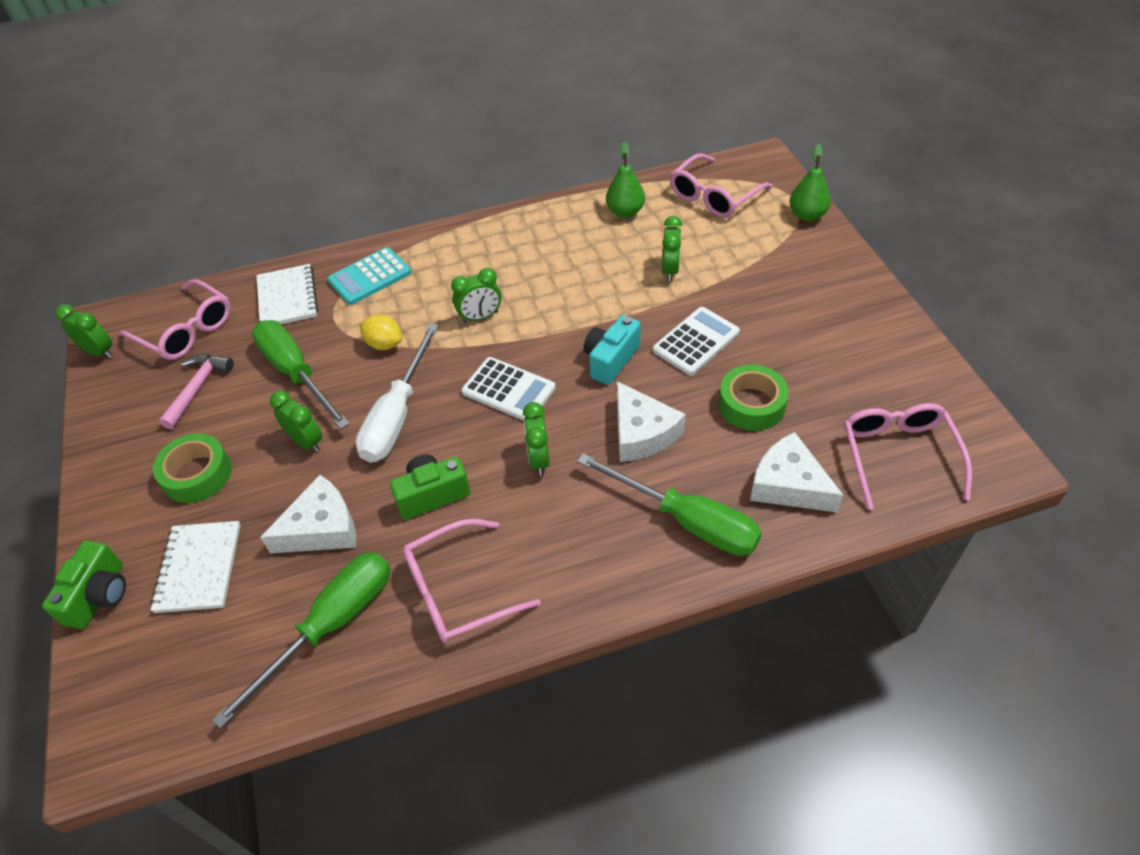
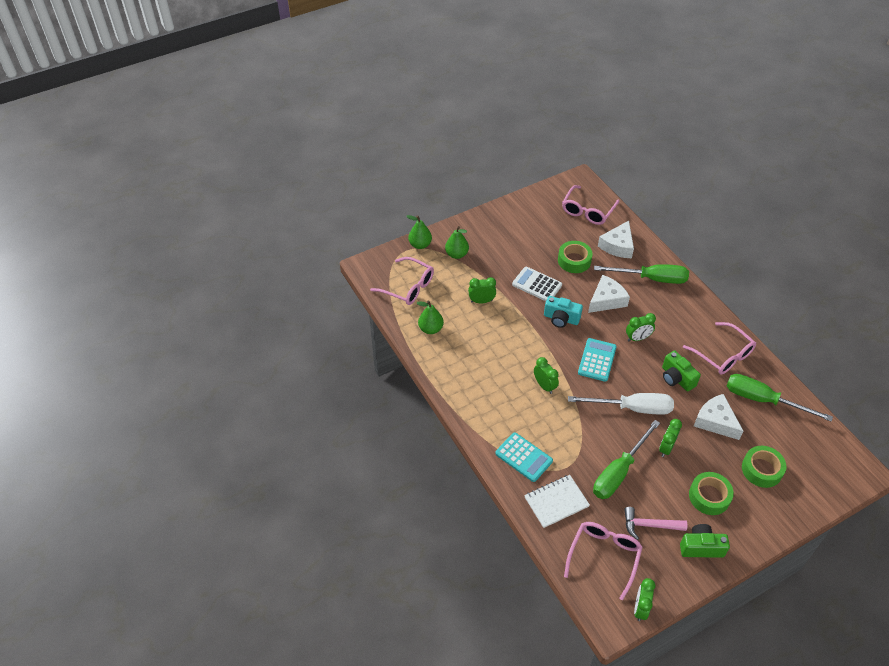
camera: 105 degrees left, 0 degrees up
green camera [42,541,126,629] -> green camera moved to [680,524,730,558]
white notebook [150,521,241,613] -> green tape [742,446,786,488]
yellow lemon [359,314,402,350] -> none
white calculator [462,357,556,421] -> turquoise calculator [578,338,617,382]
green screwdriver [577,453,762,556] -> green screwdriver turned 75 degrees clockwise [594,264,689,284]
pink glasses [844,403,972,510] -> pink glasses turned 45 degrees counterclockwise [562,185,619,225]
none -> green pear [445,226,469,259]

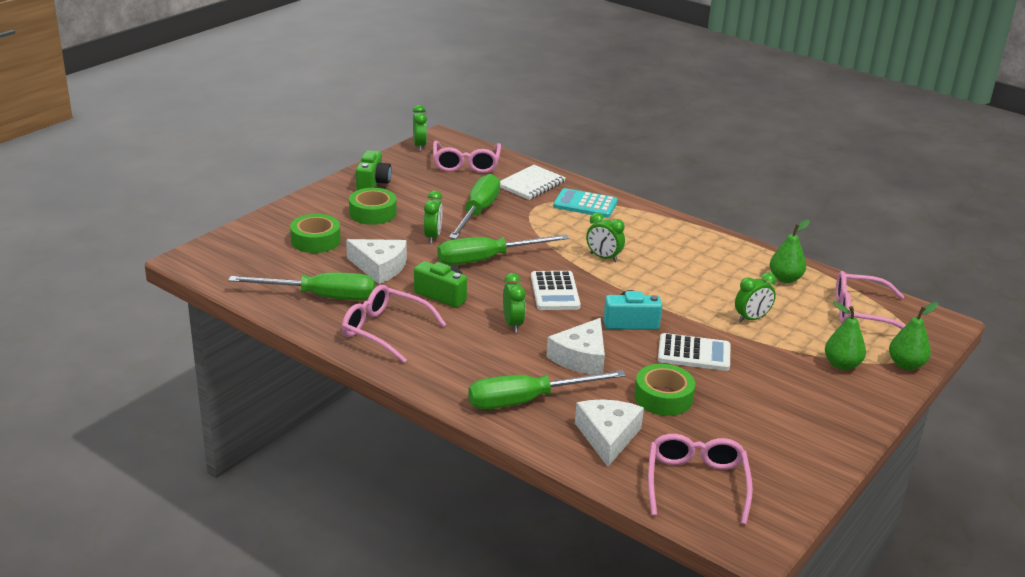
camera: 155 degrees right, 20 degrees down
white screwdriver [568,393,674,415] -> green screwdriver [437,234,569,265]
turquoise calculator [578,338,617,382] -> white calculator [531,271,581,310]
pink hammer [624,507,687,540] -> none
green clock [626,313,656,341] -> green clock turned 120 degrees clockwise [503,273,526,332]
green camera [680,524,730,558] -> green camera turned 60 degrees counterclockwise [356,150,391,190]

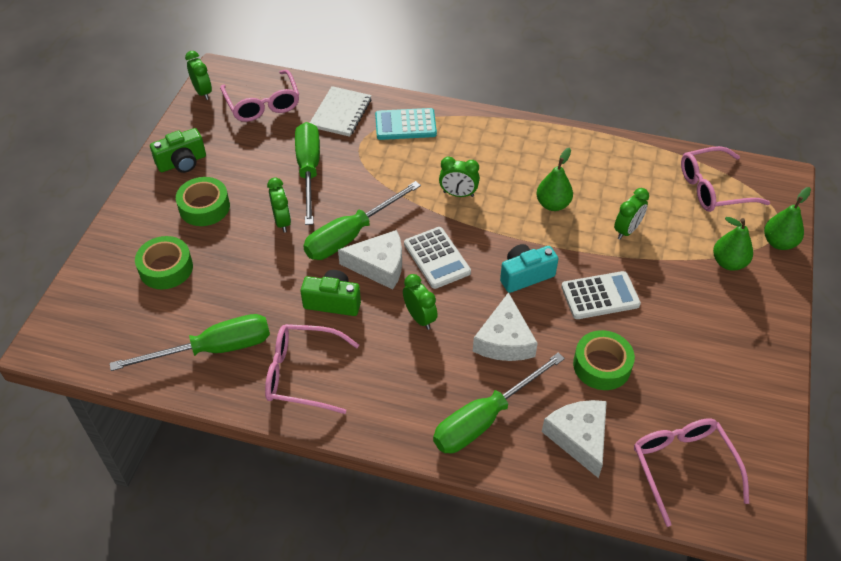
camera: 20 degrees left, 20 degrees up
white cheese [346,239,407,284] -> white cheese moved to [338,230,402,290]
green camera [356,150,391,190] -> green camera turned 75 degrees clockwise [150,128,206,173]
green pear [770,219,810,283] -> green pear moved to [536,148,573,211]

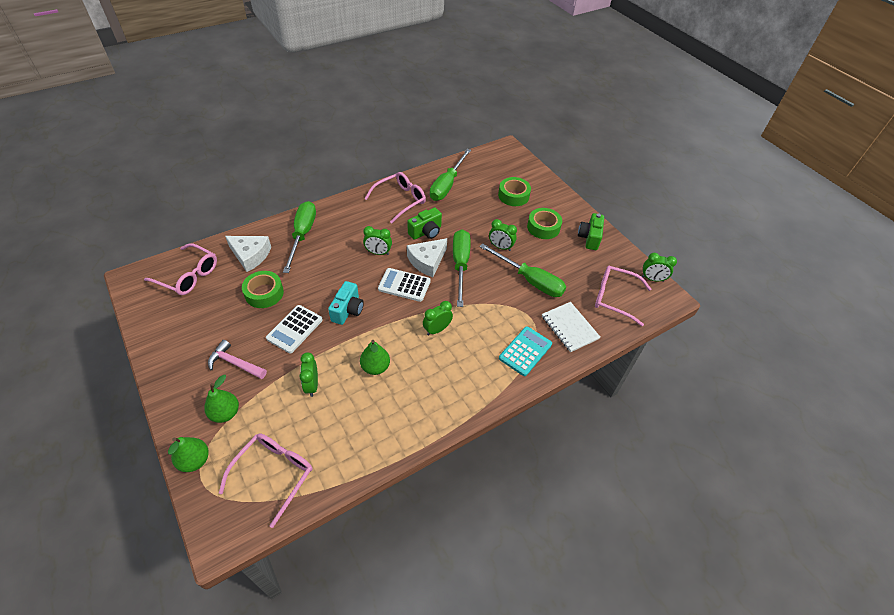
camera: 130 degrees right, 0 degrees up
white cheese [473,292,538,361] -> none
none -> pink hammer [208,340,267,379]

